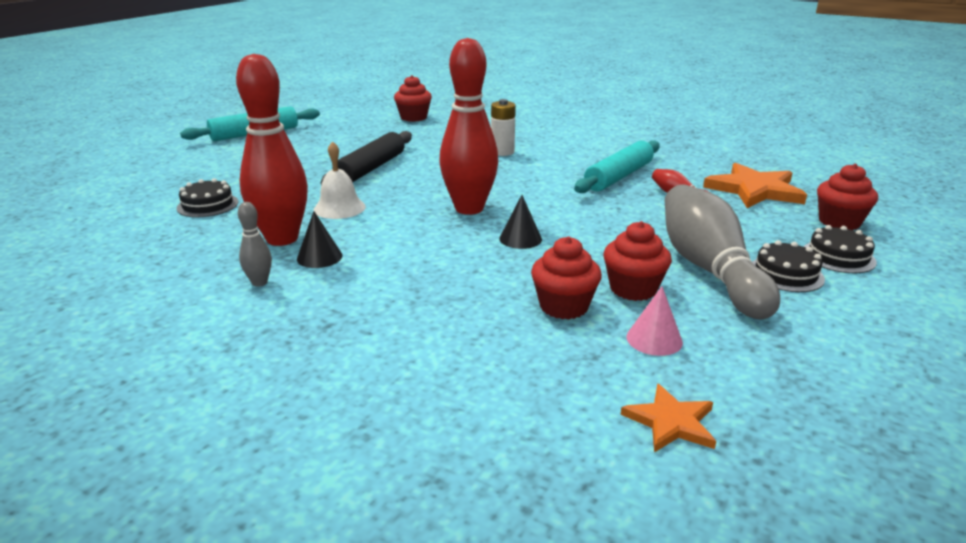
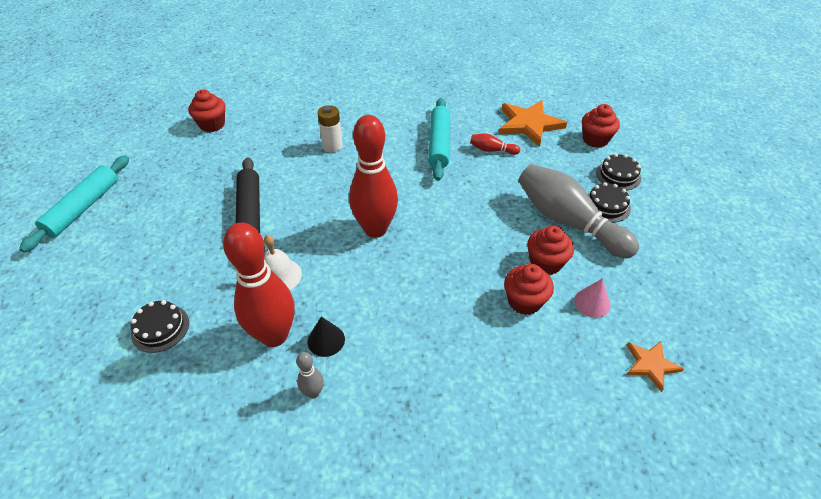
camera: 35 degrees left, 20 degrees up
black cone [499,195,542,249] -> none

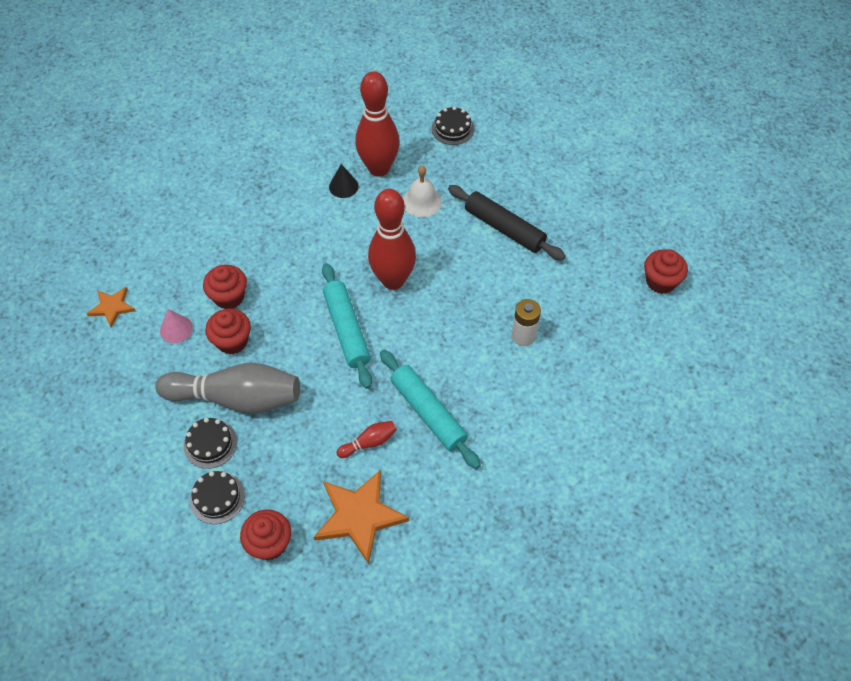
camera: 140 degrees right, 10 degrees up
turquoise rolling pin [19,155,129,253] -> turquoise rolling pin moved to [322,263,372,389]
grey bowling pin [296,352,324,398] -> none

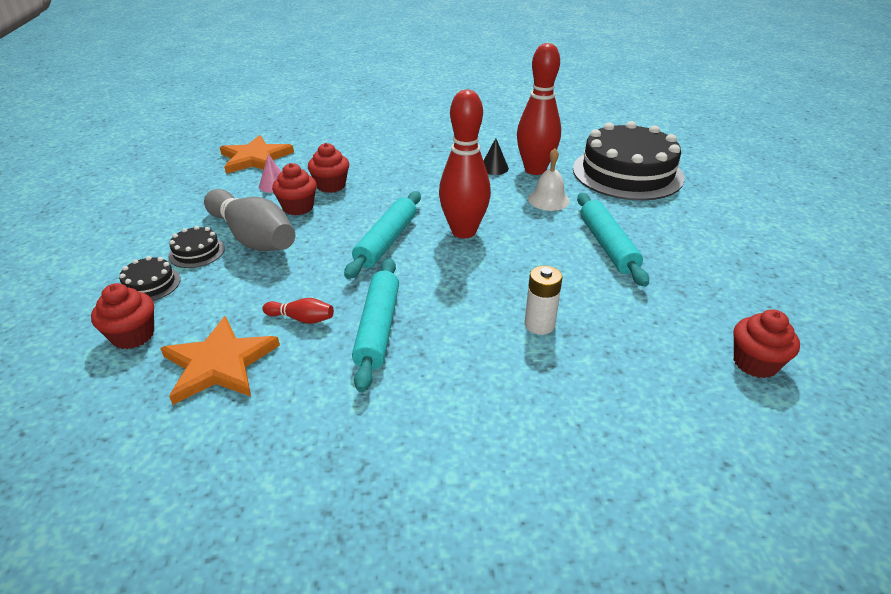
camera: 40 degrees right, 20 degrees down
orange star [87,287,136,328] -> orange star [220,135,294,174], size x1.79
black cake [432,106,475,145] -> black cake [573,121,685,200], size x2.45
black rolling pin [448,185,566,260] -> turquoise rolling pin [577,193,649,287]

